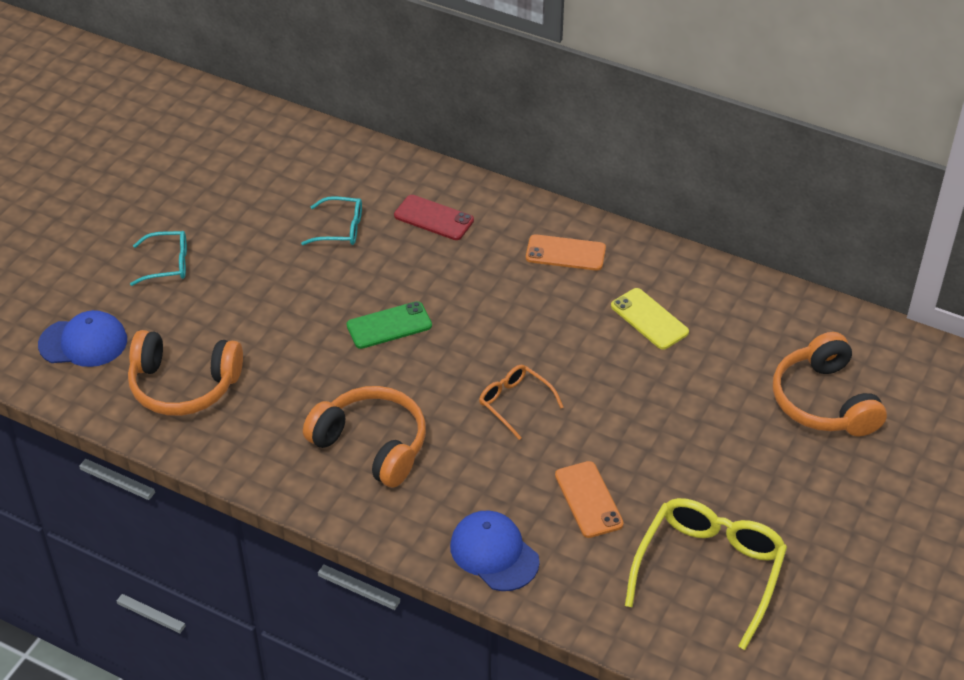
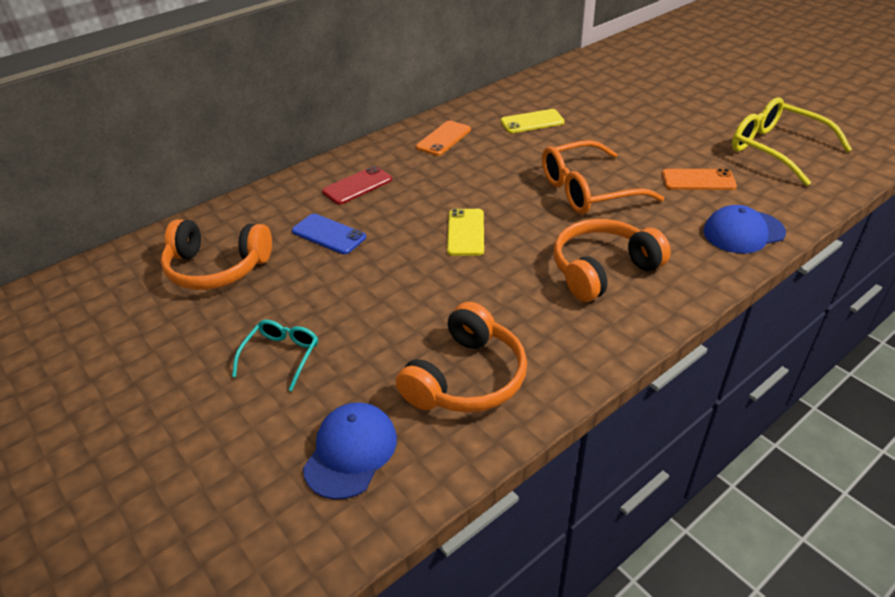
camera: 65 degrees left, 5 degrees down
turquoise glasses [301,196,362,245] -> blue phone [292,213,366,255]
green phone [346,301,432,349] -> yellow phone [447,209,484,256]
orange glasses [479,365,563,440] -> orange glasses [542,140,664,214], size x1.84
orange headphones [773,332,887,436] -> orange headphones moved to [161,219,272,290]

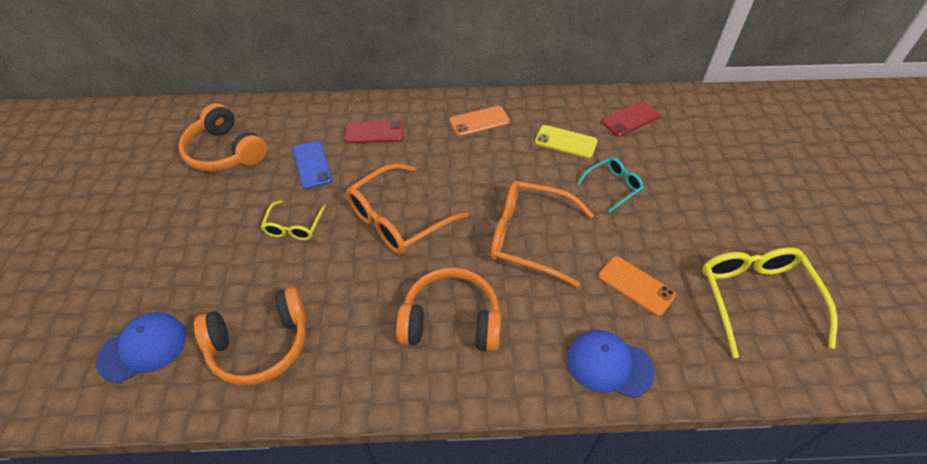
camera: 35 degrees right, 10 degrees up
turquoise glasses [232,320,318,391] -> turquoise glasses moved to [577,157,644,213]
yellow phone [447,209,484,256] -> orange glasses [346,163,469,255]
none -> yellow glasses [261,200,326,240]
none -> red phone [602,101,660,137]

